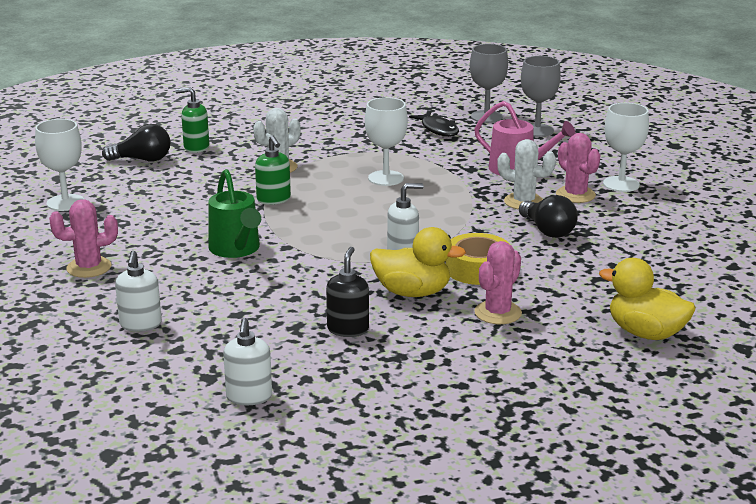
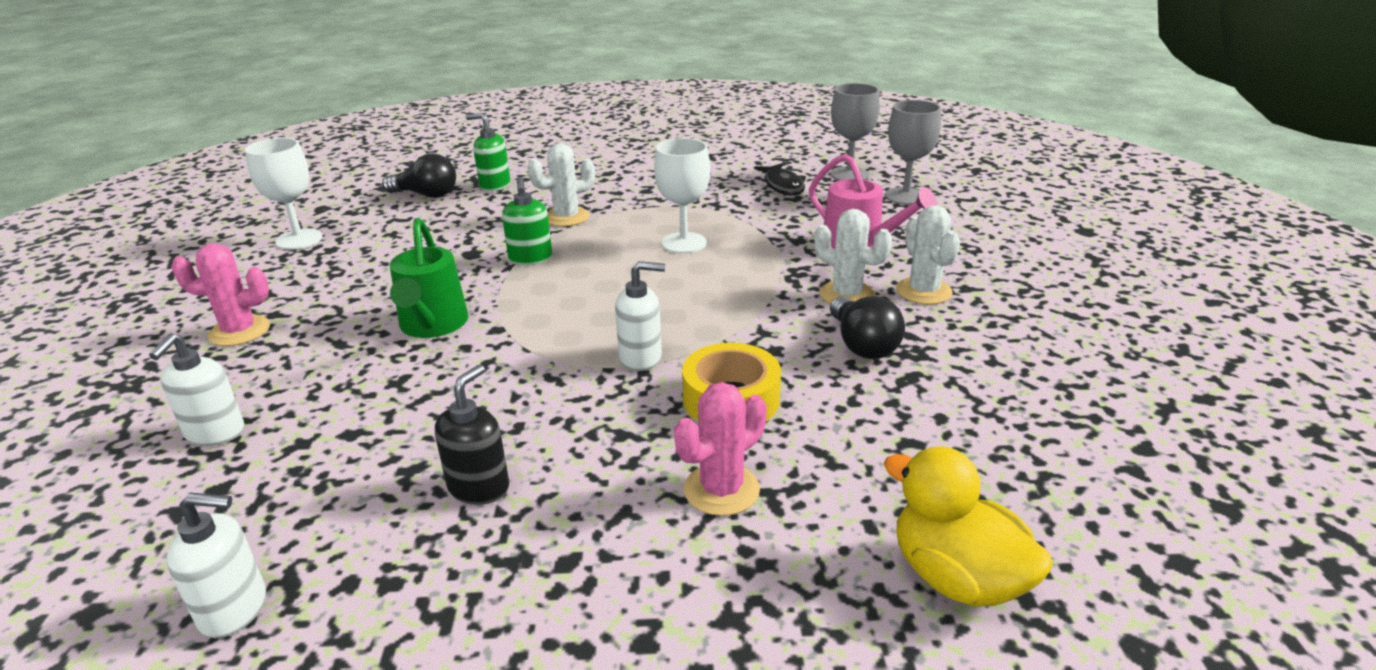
camera: 15 degrees right, 5 degrees up
white soap dispenser [223,318,272,405] -> white soap dispenser turned 105 degrees counterclockwise [167,493,266,639]
yellow duck [370,227,466,297] -> none
pink cactus [556,133,600,203] -> white cactus [896,206,960,305]
white goblet [603,103,649,192] -> none

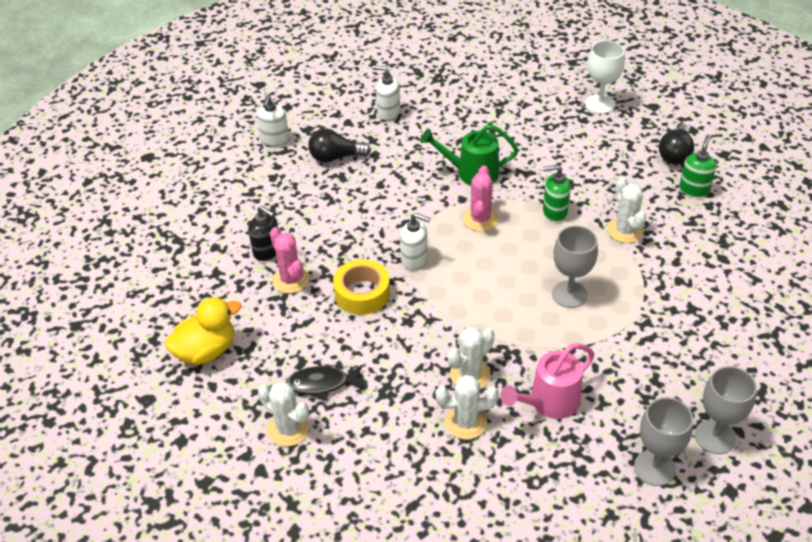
camera: 100 degrees right, 15 degrees up
pink cactus [171,243,270,346] -> pink cactus moved to [463,165,498,231]
black soap dispenser [435,365,509,505] -> black soap dispenser moved to [248,206,278,261]
white soap dispenser [615,261,665,371] -> white soap dispenser turned 75 degrees counterclockwise [400,213,430,270]
white goblet [654,138,710,254] -> grey goblet [552,226,598,308]
black fish [754,163,806,195] -> black fish moved to [286,365,364,401]
black light bulb [830,296,905,359] -> black light bulb moved to [308,128,371,163]
none -> white cactus [258,382,309,447]

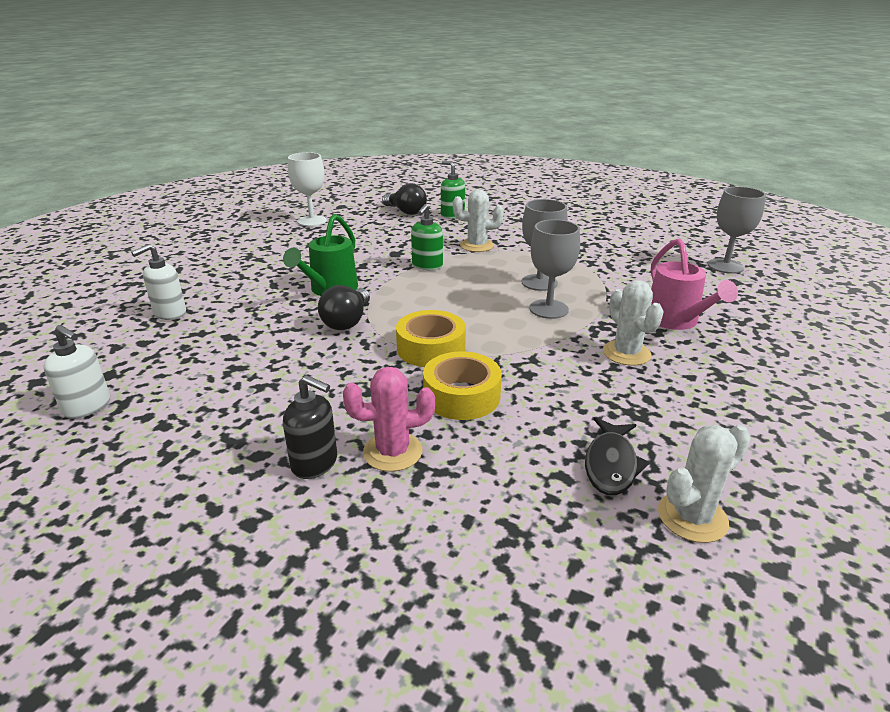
camera: 70 degrees left, 15 degrees down
yellow duck [165,297,241,365] -> none
black soap dispenser [248,206,278,261] -> black soap dispenser turned 60 degrees clockwise [283,375,337,479]
black light bulb [308,128,371,163] -> black light bulb moved to [318,285,370,330]
white soap dispenser [400,213,430,270] -> yellow tape [396,310,466,367]
white cactus [435,375,499,440] -> none
pink cactus [463,165,498,231] -> none
grey goblet [634,397,693,486] -> grey goblet moved to [529,219,580,319]

